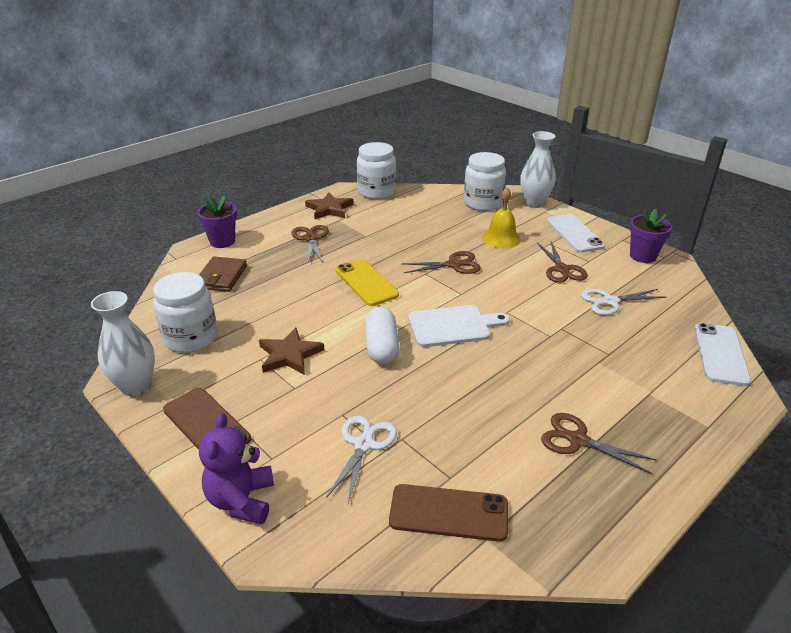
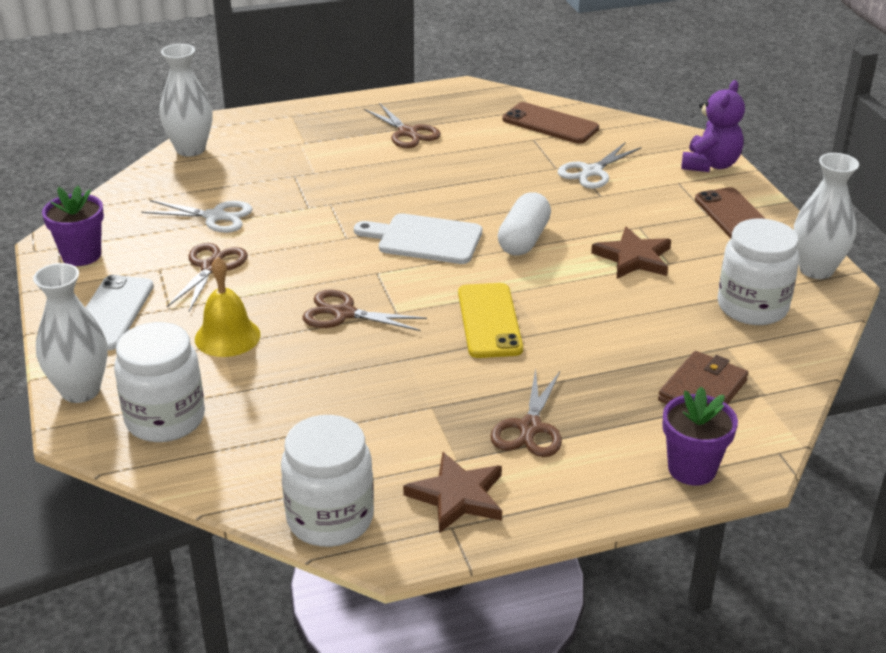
camera: 155 degrees left, 0 degrees up
white phone [694,323,751,386] -> white vase [159,44,213,157]

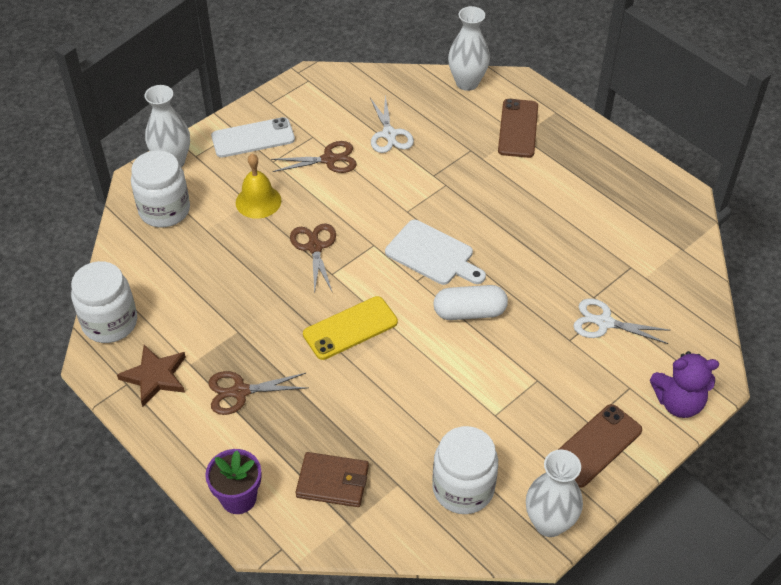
camera: 65 degrees right, 15 degrees up
purple flower pot [42,186,104,266] -> none
white cutting board [354,213,482,264] -> white cutting board turned 135 degrees clockwise [385,220,486,285]
brown scissors [364,103,441,148] -> none
brown phone [502,102,599,144] -> brown phone moved to [498,99,538,158]
brown star [591,227,671,279] -> none

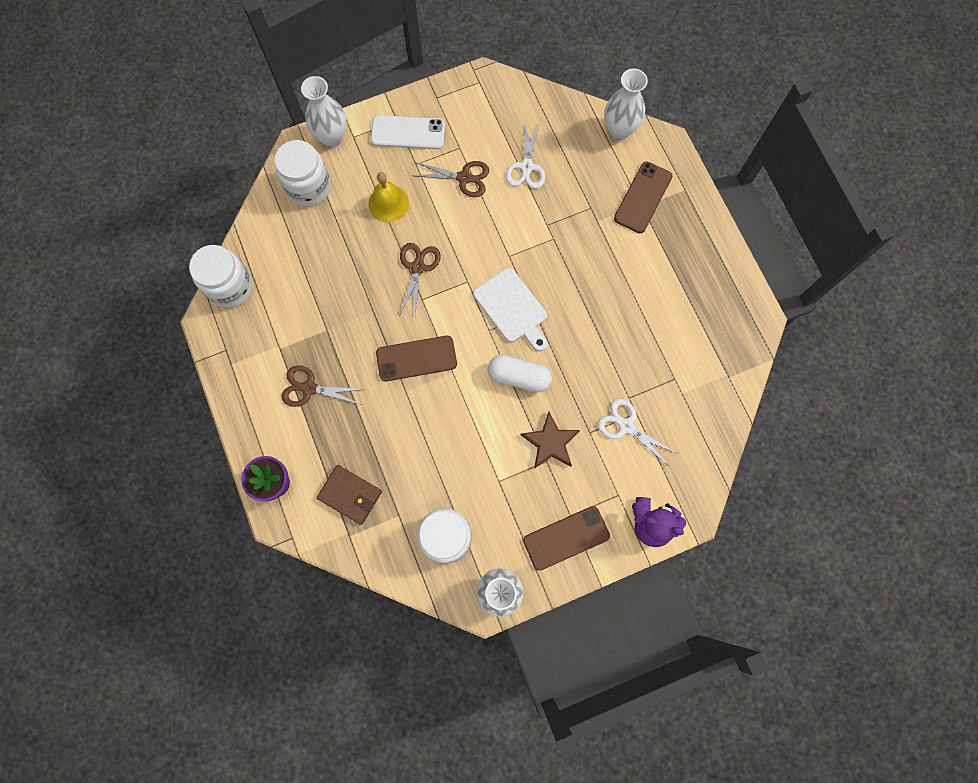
camera: 20 degrees right, 25 degrees up
brown star [117,345,186,407] -> brown star moved to [521,412,580,469]
yellow phone [303,296,398,360] -> brown phone [376,336,457,381]

